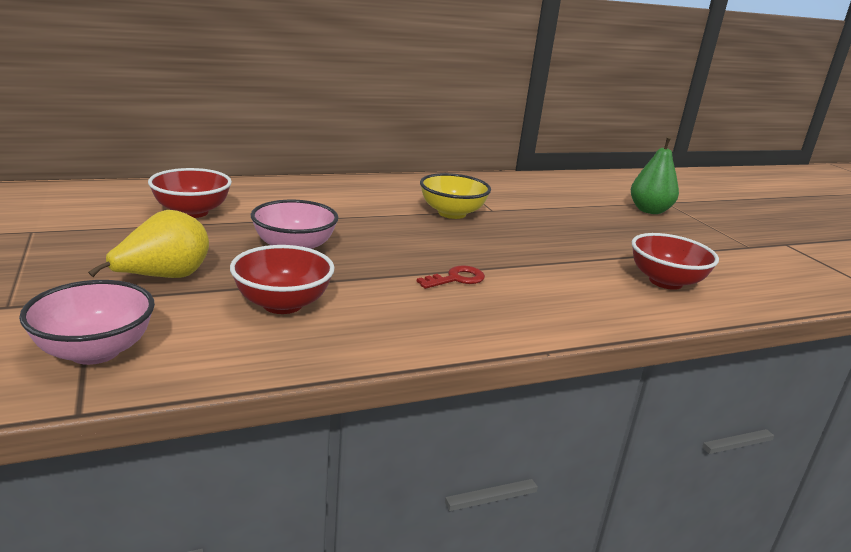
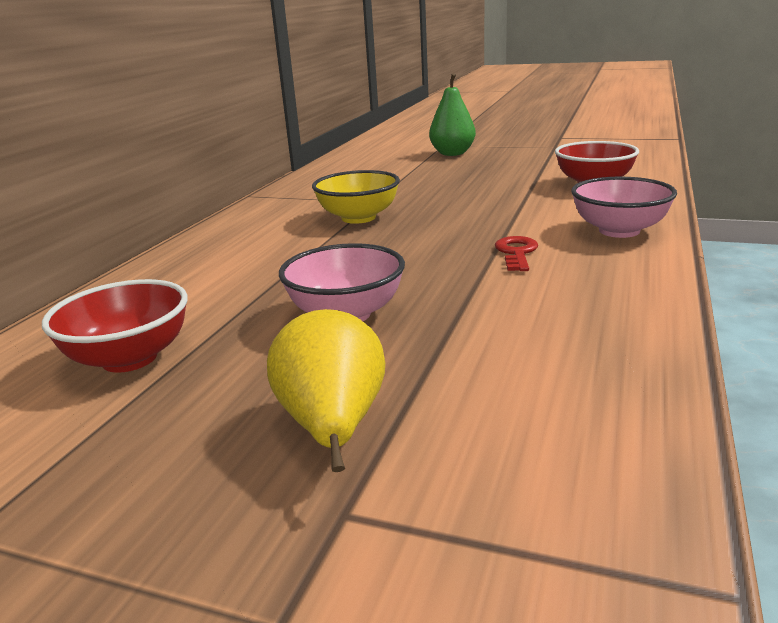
camera: 45 degrees left, 0 degrees up
pink bowl [19,280,155,365] -> pink bowl moved to [571,177,677,238]
red bowl [230,245,335,314] -> none

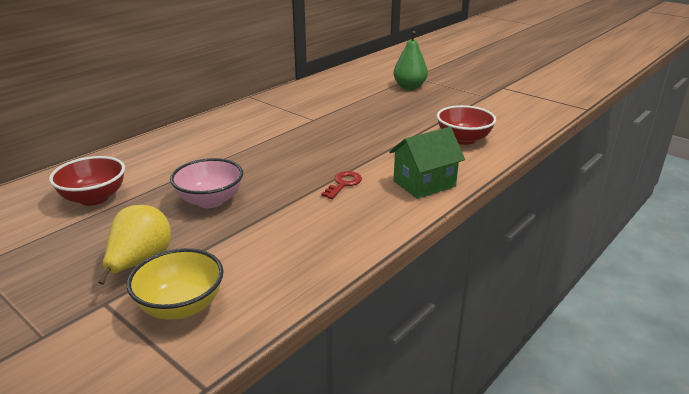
camera: 20 degrees right, 5 degrees up
yellow bowl [312,170,400,224] -> yellow bowl moved to [127,248,223,320]
pink bowl [571,177,677,238] -> green house [389,127,465,199]

